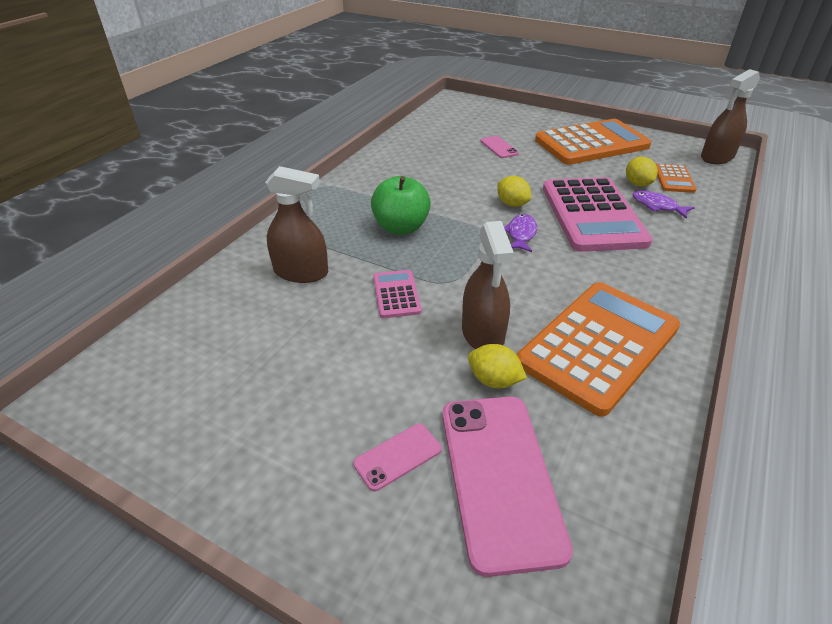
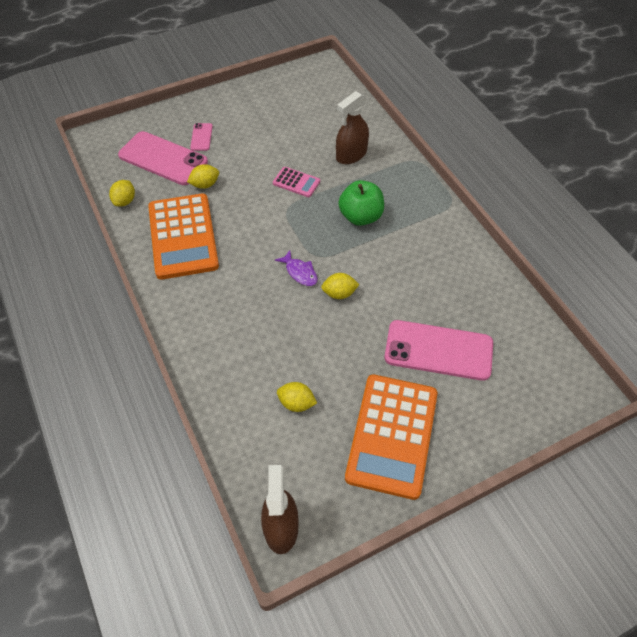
camera: 125 degrees right, 15 degrees up
brown spray bottle [462,221,514,349] -> none
pink phone [480,136,519,158] -> pink phone [384,320,493,381], size x2.17
pink calculator [543,177,653,252] -> none
purple fish [633,191,695,218] -> none
orange calculator [656,164,696,193] -> none
none -> yellow lemon [109,180,135,207]

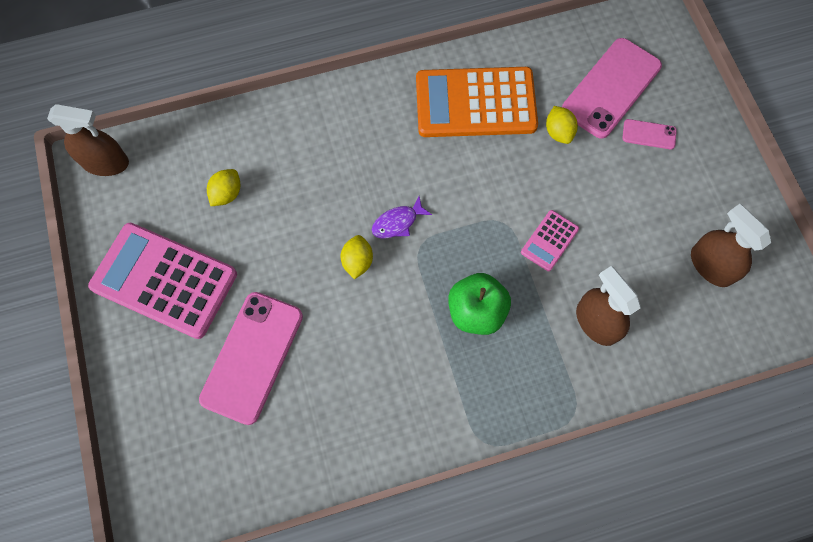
camera: 100 degrees right, 15 degrees up
yellow lemon [109,180,135,207] -> none
orange calculator [345,374,438,500] -> pink calculator [88,223,237,339]
none -> brown spray bottle [691,204,771,287]

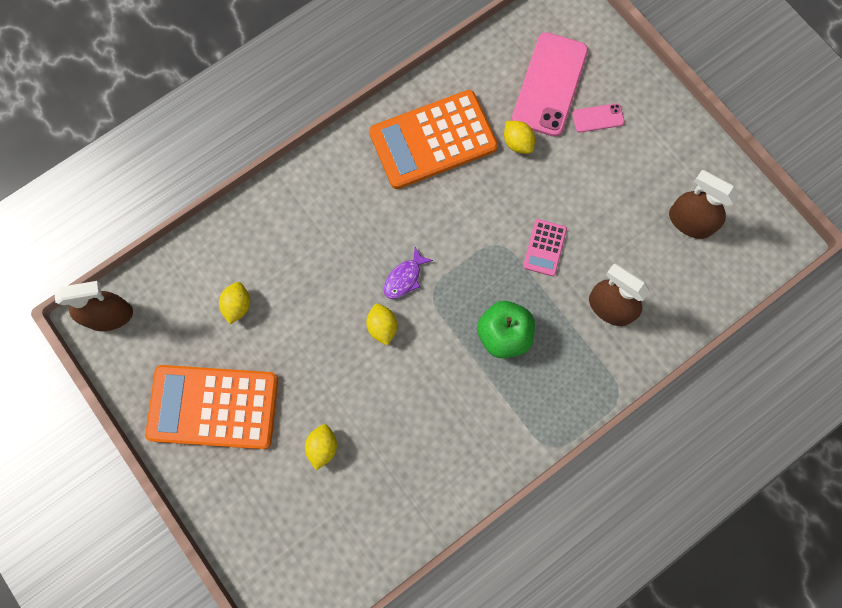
camera: 20 degrees left, 5 degrees up
pink calculator [88,223,237,339] -> orange calculator [145,365,278,449]
pink phone [199,292,303,425] -> yellow lemon [305,424,337,470]

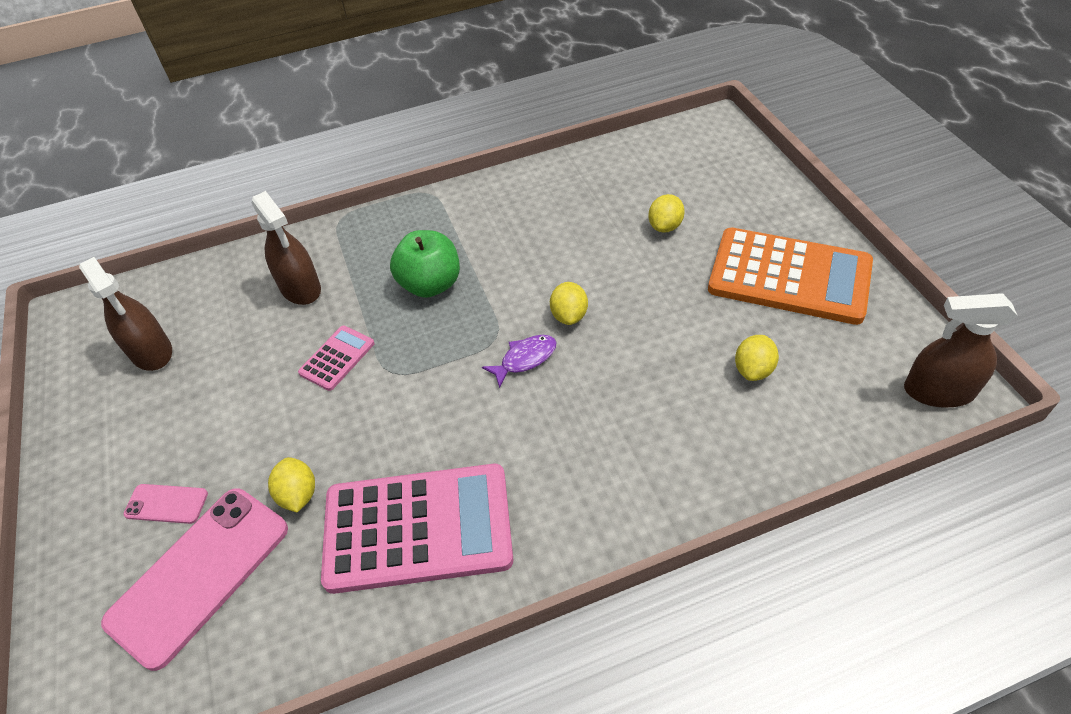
camera: 160 degrees left, 25 degrees down
orange calculator [369,90,498,189] -> pink calculator [321,464,513,594]

